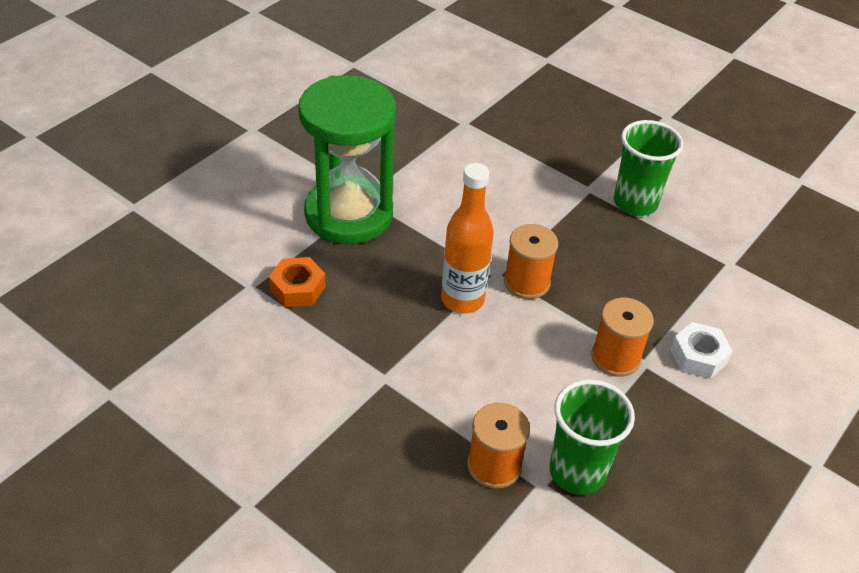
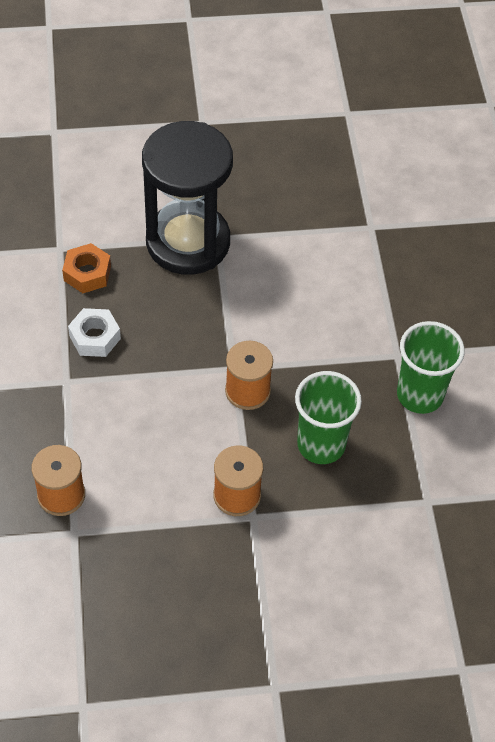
camera: 45 degrees right, 10 degrees up
green hourglass [298,75,396,244] -> black hourglass [142,121,233,275]
orange bottle [441,163,494,313] -> none
green cup [550,379,635,495] -> green cup moved to [295,371,362,464]
white nut [670,322,733,379] -> white nut moved to [68,308,121,357]

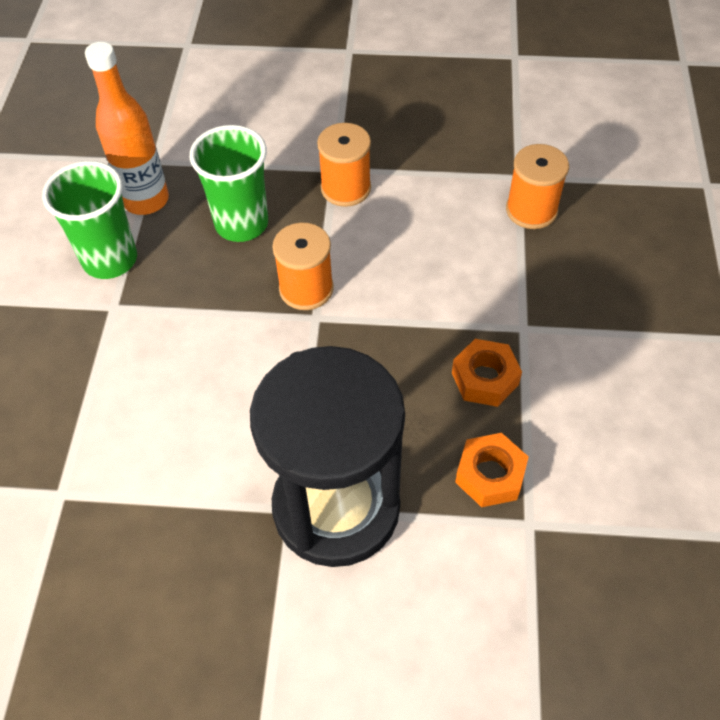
camera: 165 degrees left, 0 degrees up
white nut [68,308,121,357] -> orange nut [452,339,522,407]
none -> orange bottle [85,42,169,215]

